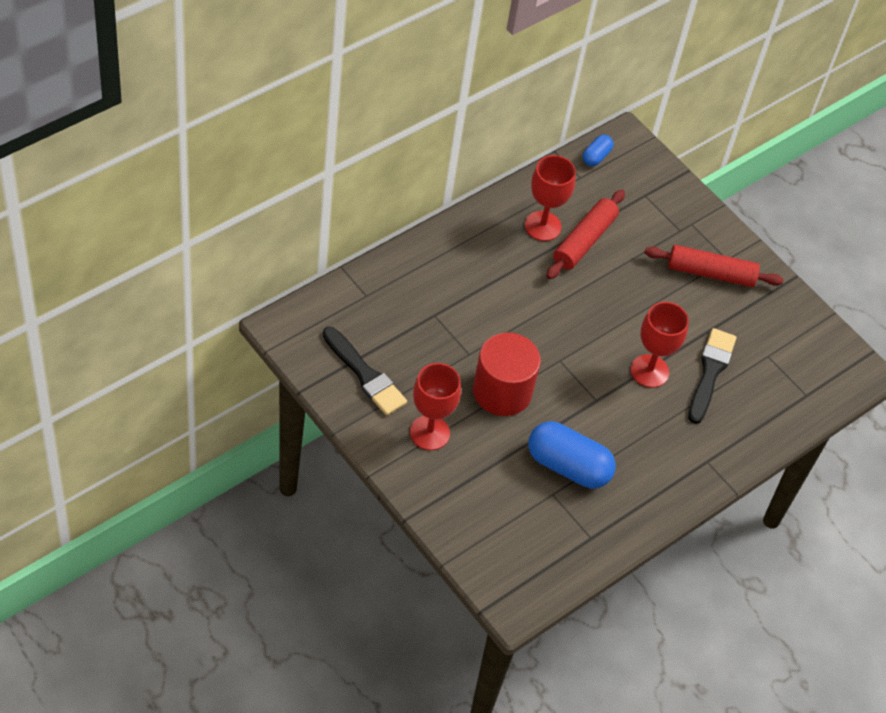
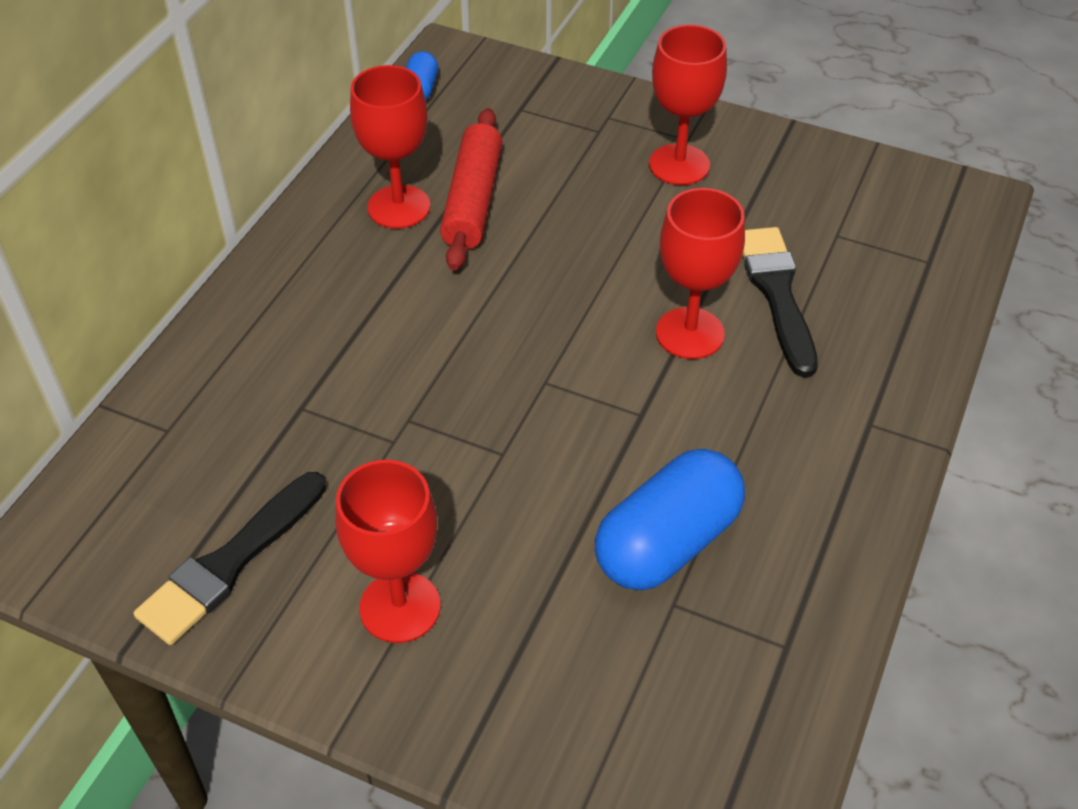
camera: 20 degrees left, 5 degrees down
black brush [323,327,407,415] -> black brush turned 105 degrees clockwise [133,472,326,645]
red cylinder [473,333,541,416] -> none
blue capsule [528,422,616,489] -> blue capsule turned 45 degrees counterclockwise [595,449,745,590]
red rolling pin [644,245,784,287] -> red goblet [649,25,727,185]

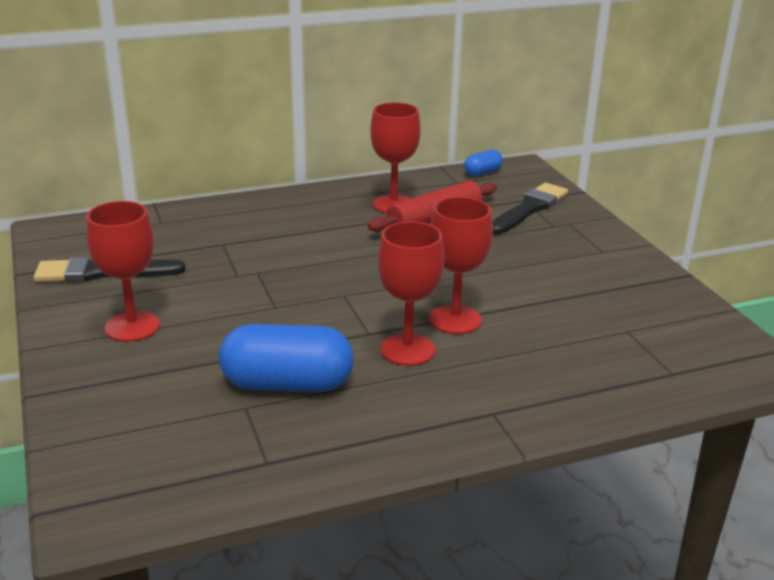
camera: 45 degrees right, 20 degrees down
red goblet [649,25,727,185] -> red goblet moved to [378,221,444,366]
black brush [743,227,818,377] -> black brush moved to [492,183,568,234]

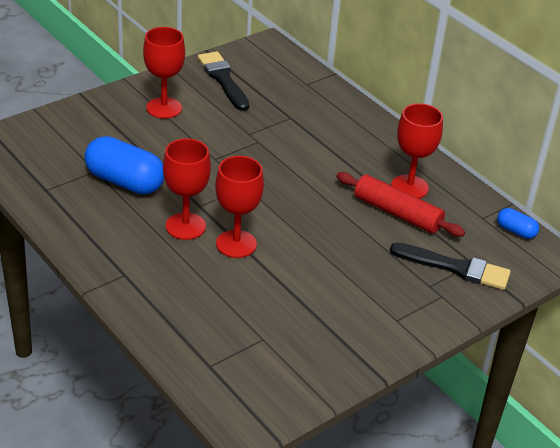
camera: 70 degrees right, 10 degrees up
blue capsule [219,324,354,392] -> blue capsule turned 45 degrees counterclockwise [84,136,164,195]

